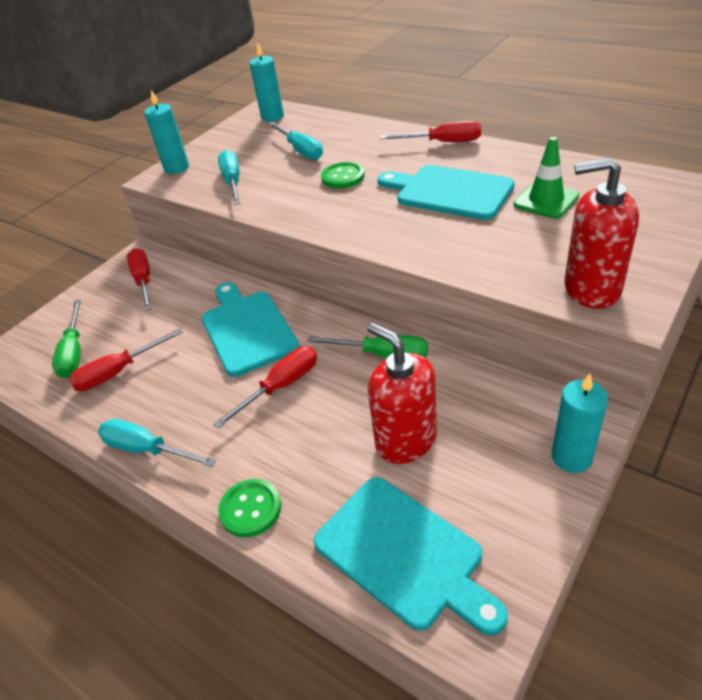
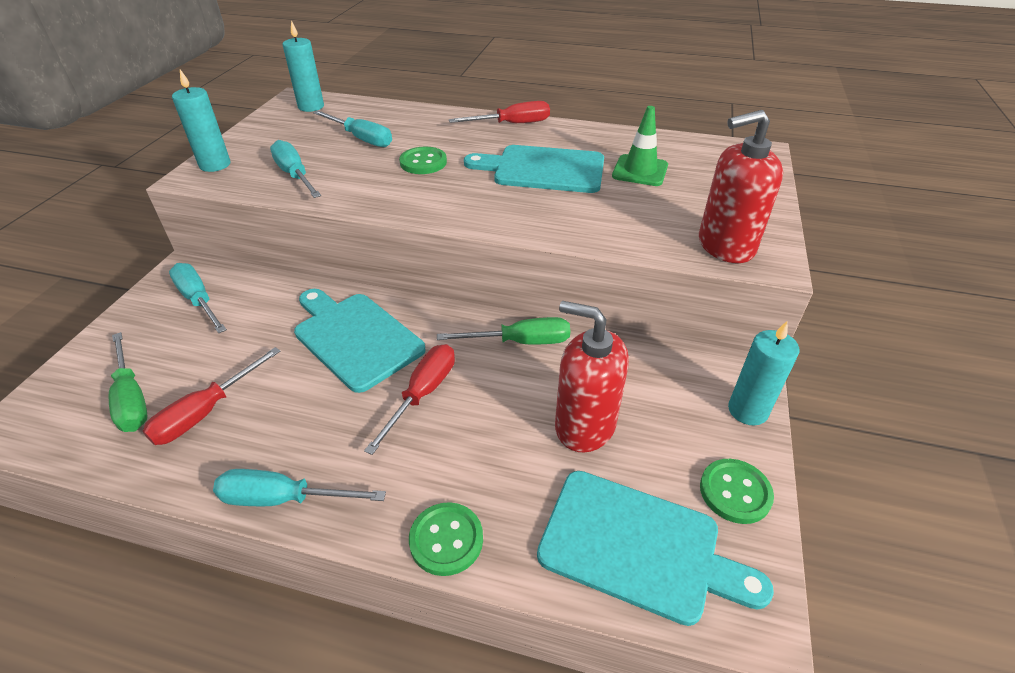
camera: 25 degrees left, 0 degrees up
red screwdriver [127,248,152,311] -> turquoise screwdriver [169,263,227,333]
none -> green button [700,459,774,524]

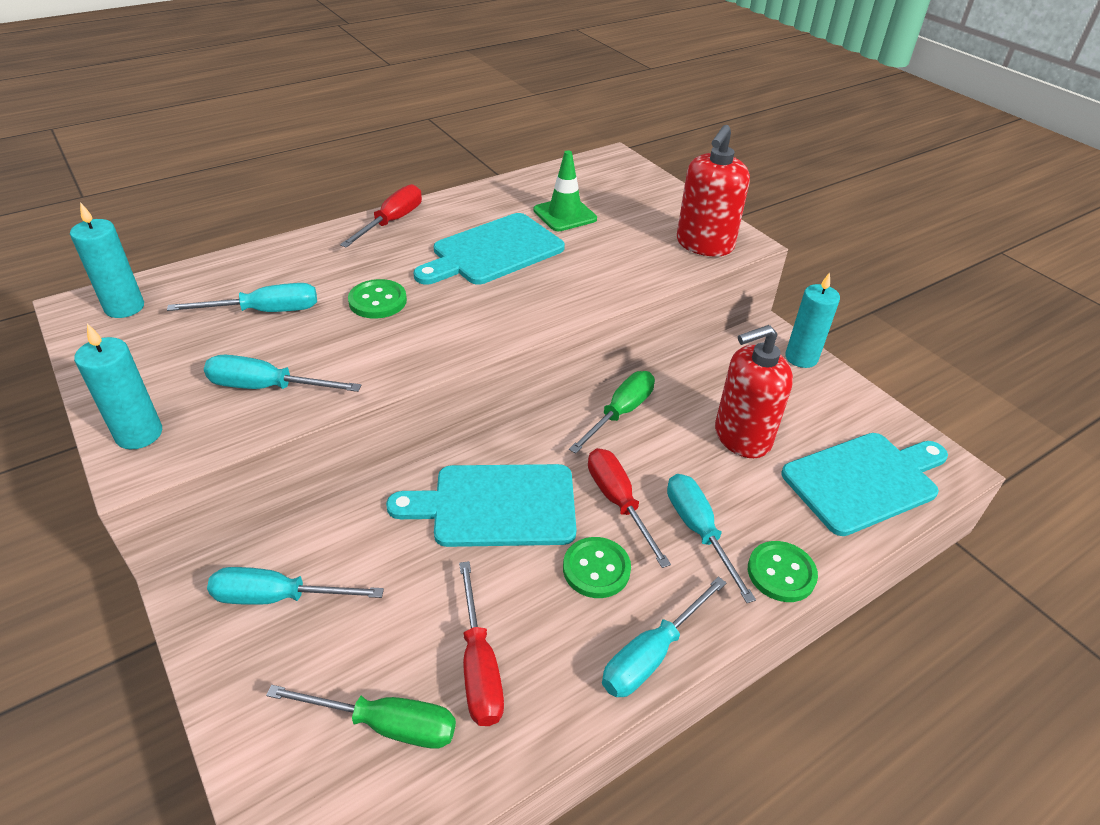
camera: 50 degrees left, 0 degrees up
green button [700,459,774,524] -> green button moved to [563,537,631,598]
none -> turquoise screwdriver [667,474,756,603]

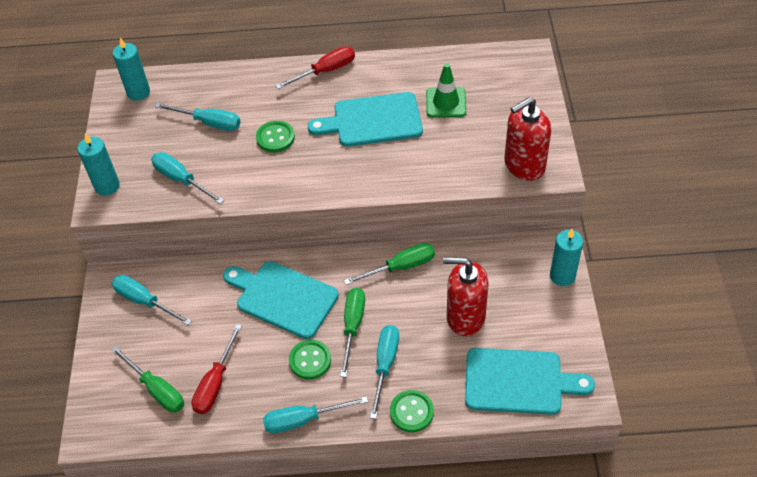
camera: 35 degrees right, 10 degrees up
red screwdriver [588,448,671,568] -> green screwdriver [340,288,365,377]

